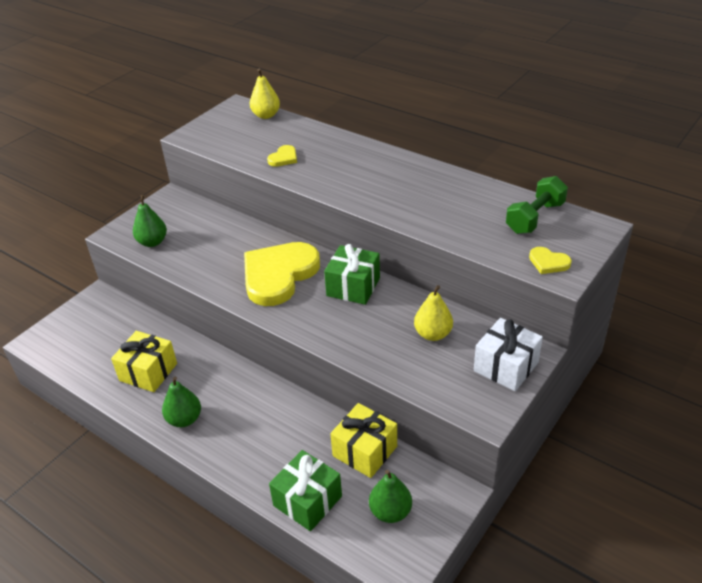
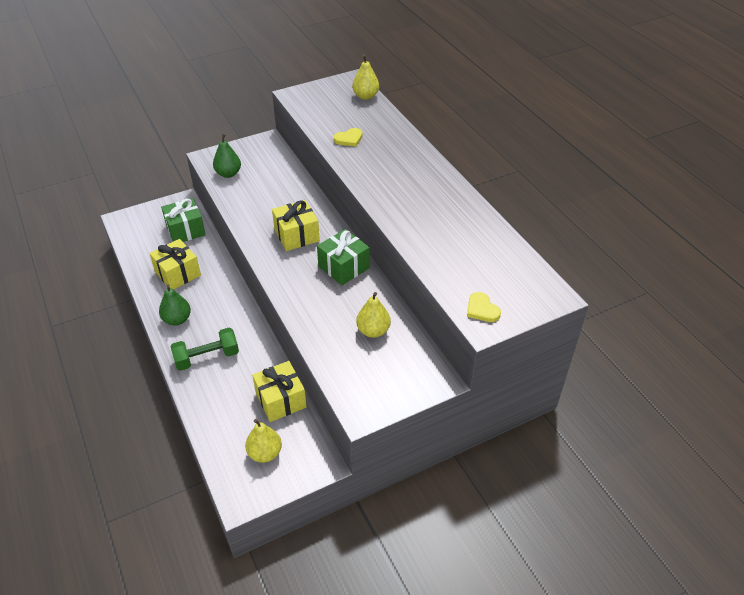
camera: 25 degrees right, 5 degrees up
yellow heart [244,242,320,306] -> yellow gift [272,200,320,251]
green gift [269,450,342,531] -> green gift moved to [161,198,206,242]
green pear [369,470,412,523] -> yellow pear [245,419,282,463]
white gift [474,318,543,391] -> none
green dumbbell [506,176,568,234] -> green dumbbell moved to [171,328,239,371]

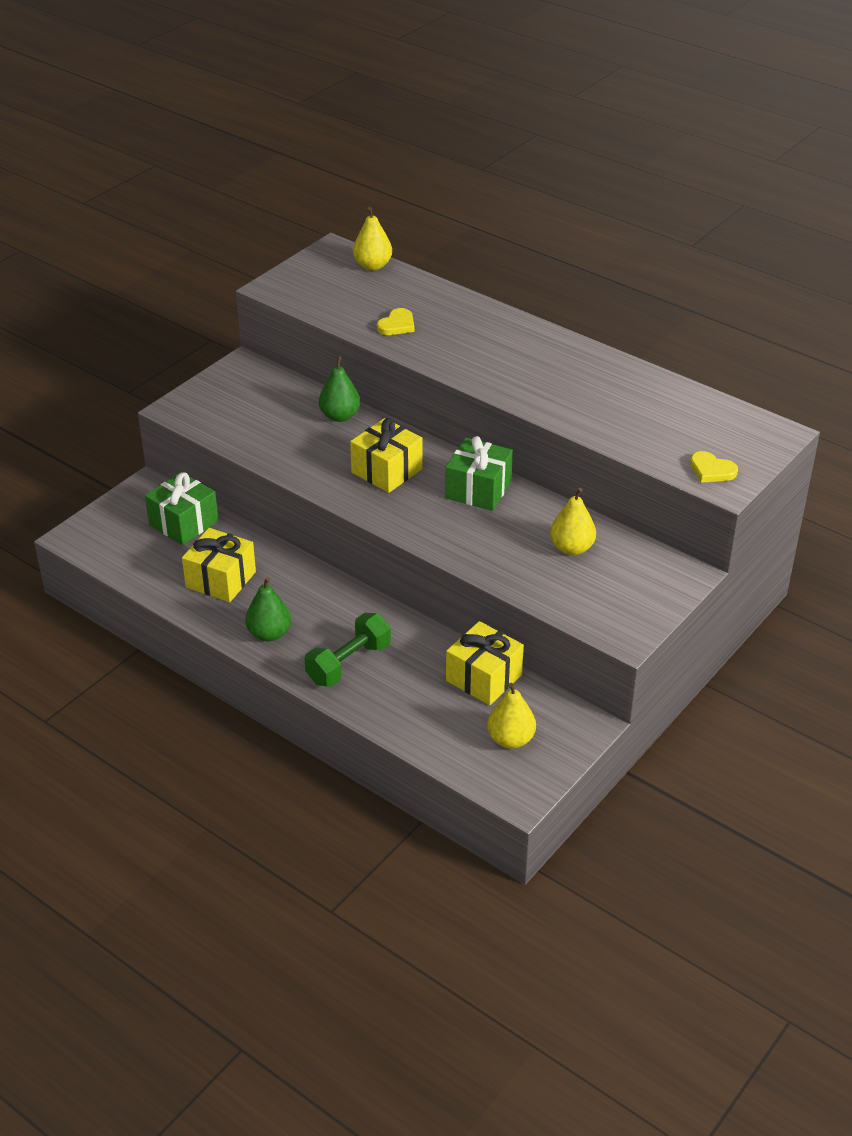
camera: 25 degrees left, 5 degrees down
green pear [213,134,241,178] -> green pear moved to [319,356,360,422]

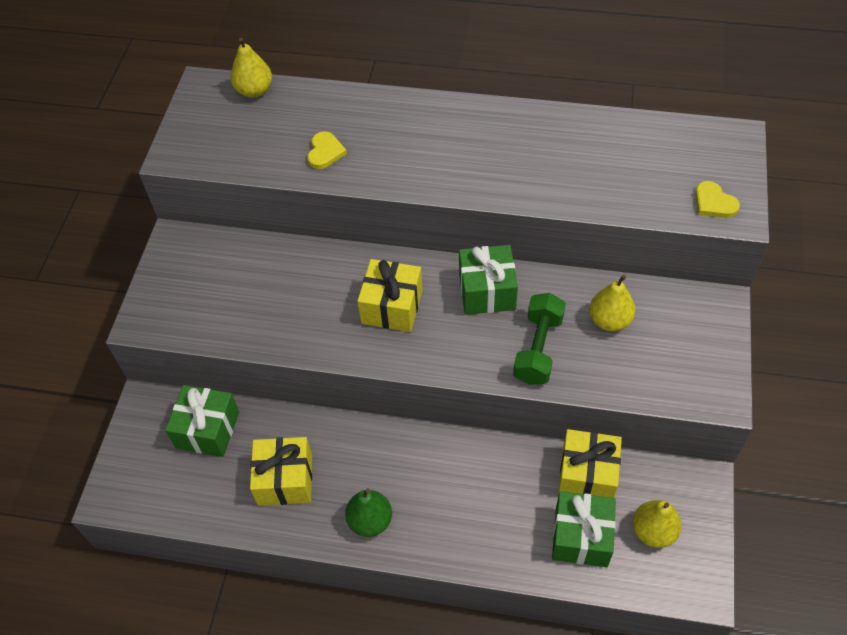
camera: 25 degrees left, 15 degrees up
green dumbbell [305,613,391,687] -> green dumbbell moved to [513,293,566,385]
green pear [319,356,360,422] -> none
yellow heart [690,451,738,483] -> yellow heart turned 45 degrees clockwise [695,181,740,218]
none -> green gift [552,491,616,567]

